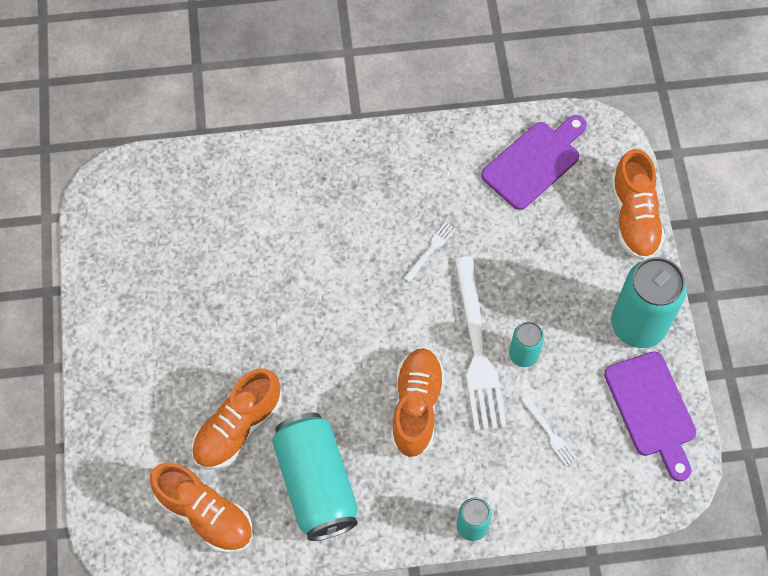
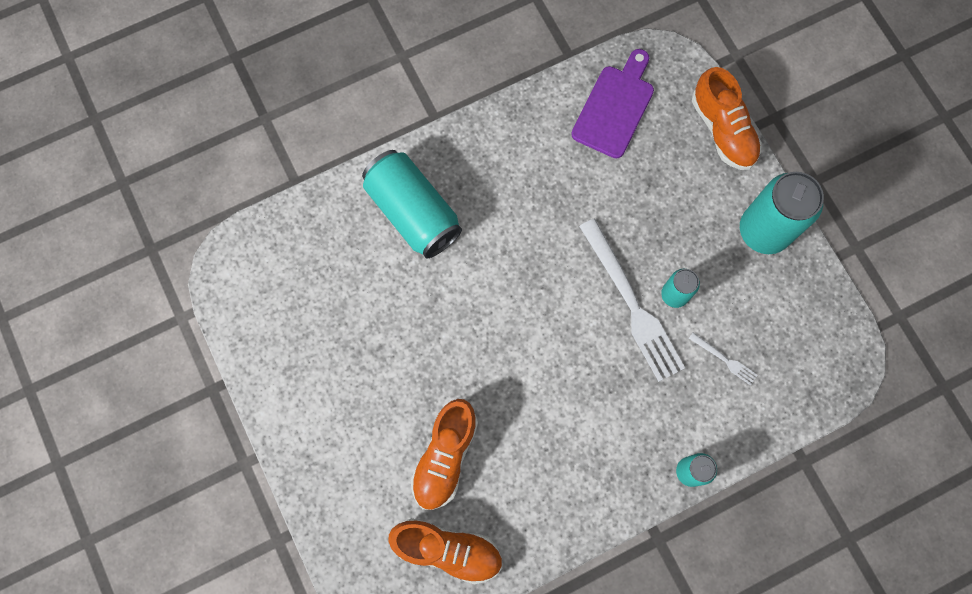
camera: 20 degrees left, 10 degrees up
turquoise can [272,413,358,541] -> turquoise can moved to [362,150,462,258]
orange shoe [391,348,445,458] -> none
white fork [404,222,456,282] -> none
purple cutting board [604,351,696,481] -> none

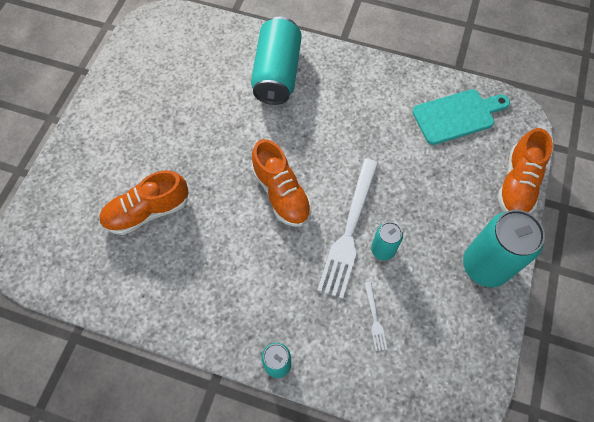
camera: 45 degrees right, 10 degrees down
orange shoe [388,518,502,584] -> orange shoe moved to [251,139,312,227]
purple cutting board [571,49,654,158] -> turquoise cutting board [412,89,510,145]

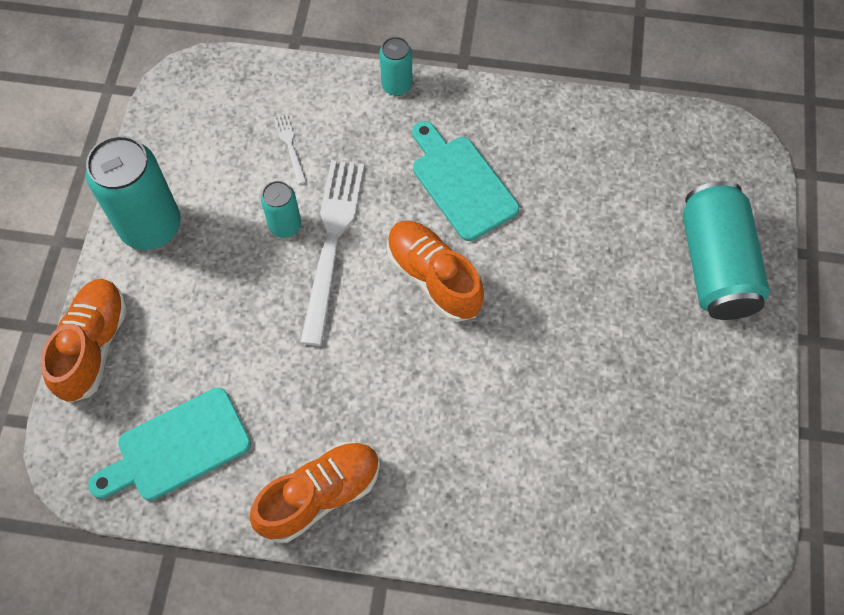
camera: 170 degrees right, 0 degrees up
orange shoe [99,170,189,235] -> orange shoe moved to [250,442,380,543]
turquoise can [251,17,302,105] -> turquoise can moved to [683,181,770,320]
none -> turquoise cutting board [412,121,519,241]

